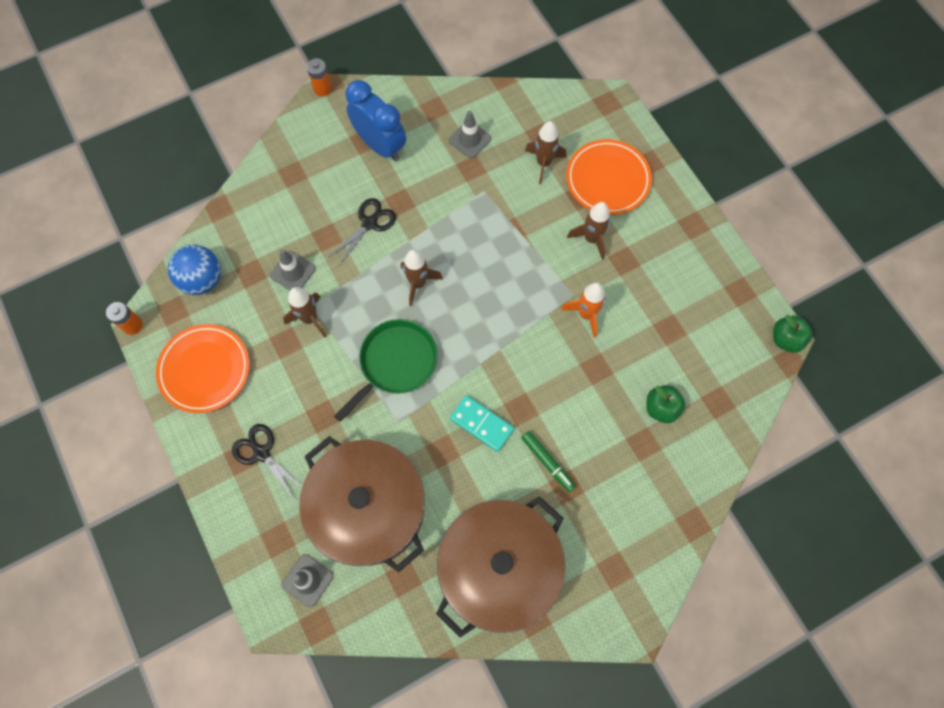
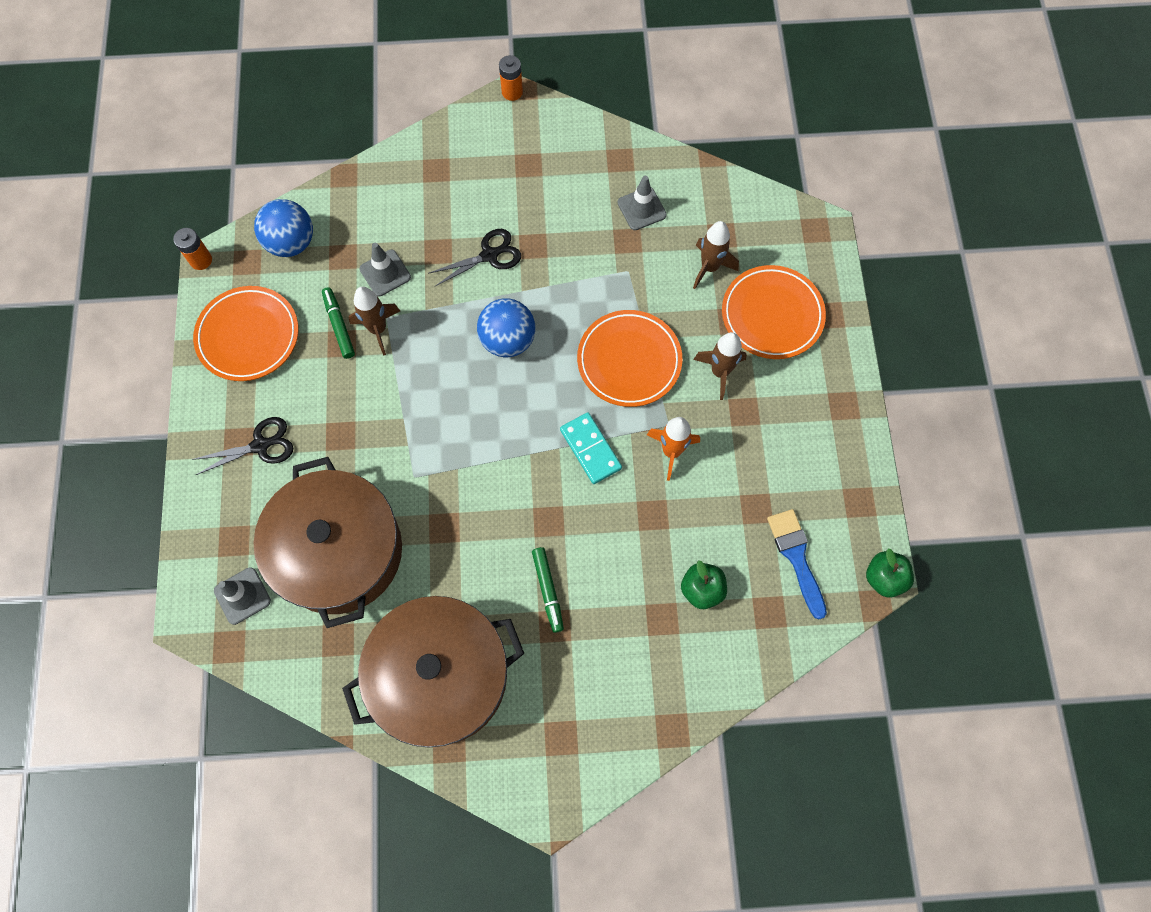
camera: 25 degrees right, 0 degrees up
black scissors [232,424,302,500] -> black scissors turned 90 degrees clockwise [191,417,293,475]
green pan [334,319,438,422] -> none
blue clock [346,80,406,161] -> none
brown rocket [401,249,443,306] -> blue ball [477,298,536,357]
turquoise domino [450,395,514,452] -> turquoise domino moved to [560,412,622,484]
none -> green marker [322,287,355,359]
none -> orange plate [577,310,682,407]
none -> blue brush [767,509,827,619]

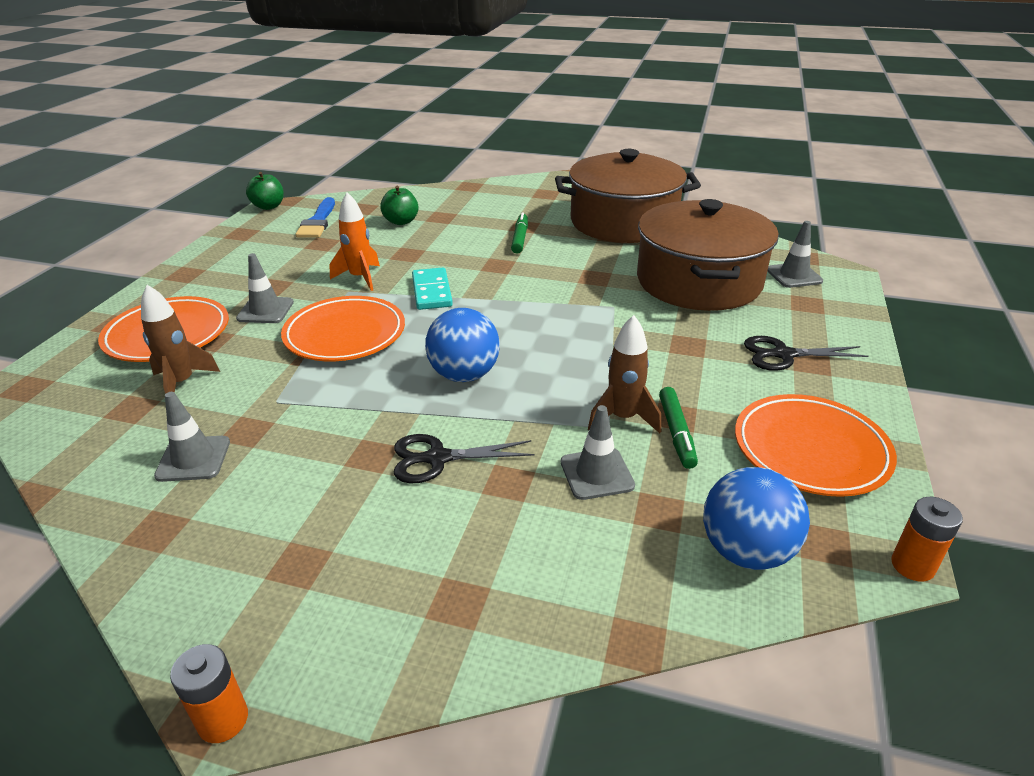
camera: 160 degrees left, 35 degrees down
brown rocket [693,332,747,400] -> grey traffic cone [236,253,294,323]

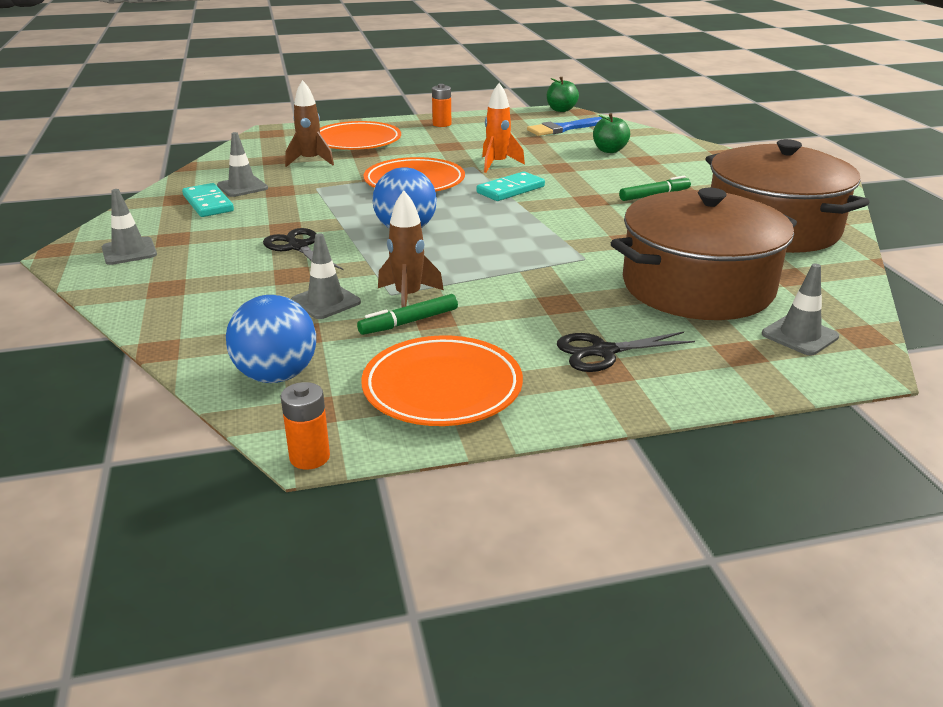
camera: 60 degrees right, 5 degrees down
orange battery [170,644,248,743] -> orange battery moved to [432,84,451,127]
grey traffic cone [236,253,294,323] -> grey traffic cone moved to [102,189,157,265]
black scissors [744,336,869,371] -> black scissors turned 75 degrees counterclockwise [557,331,695,372]
none -> turquoise domino [182,183,234,217]

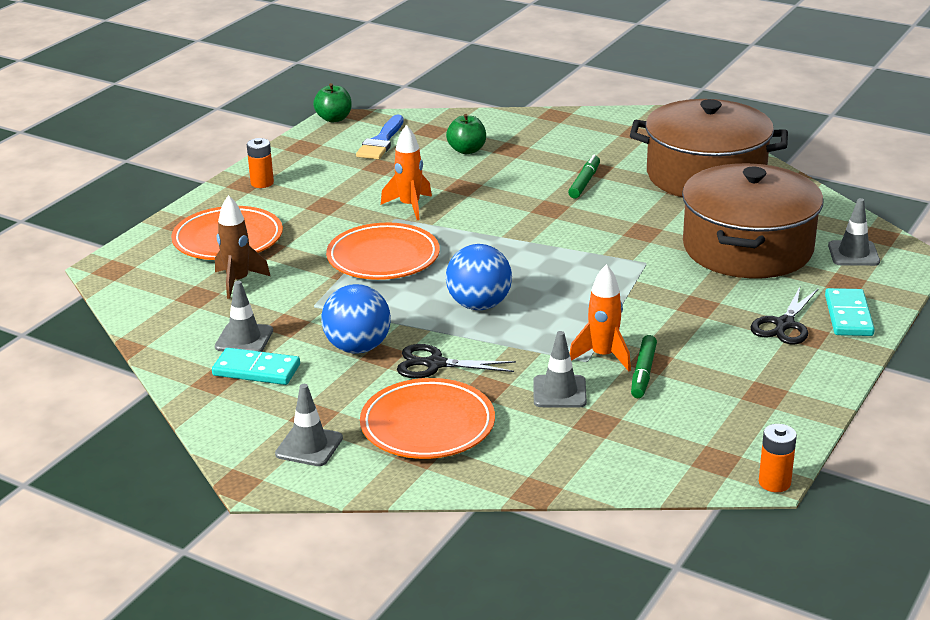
camera: 45 degrees left, 0 degrees up
blue ball [226,295,316,383] -> blue ball moved to [321,284,391,353]
orange plate [361,335,523,426] -> orange plate moved to [360,378,495,459]
brown rocket [378,190,444,308] -> orange rocket [570,264,631,371]
turquoise domino [477,171,545,201] -> turquoise domino moved to [825,288,875,336]

